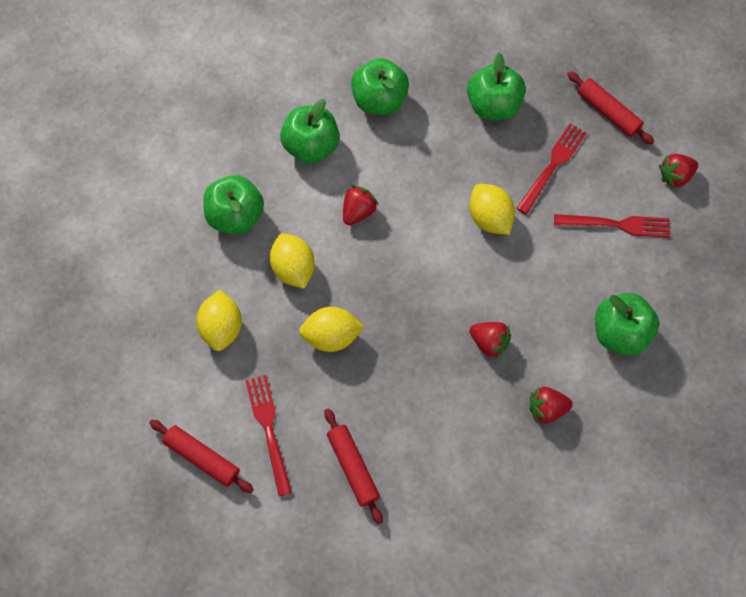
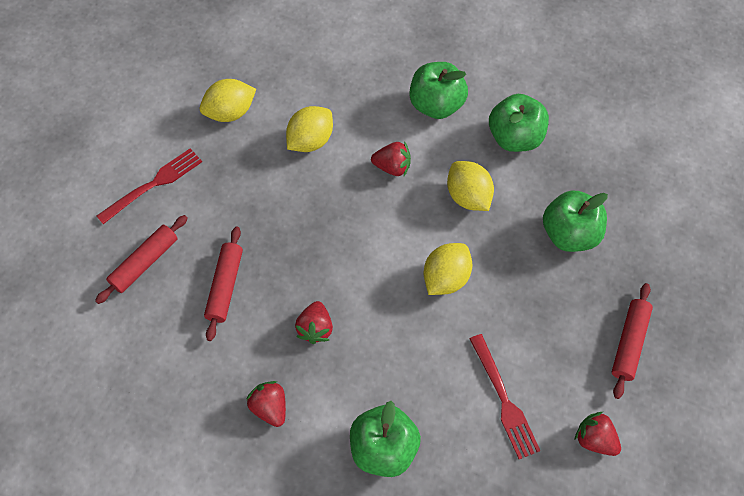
camera: 65 degrees right, 5 degrees down
red rolling pin [149,420,254,493] -> red rolling pin moved to [204,226,243,341]
green apple [203,175,264,235] -> none
yellow lemon [299,307,365,352] -> yellow lemon moved to [447,161,494,211]
red fork [516,123,587,215] -> none

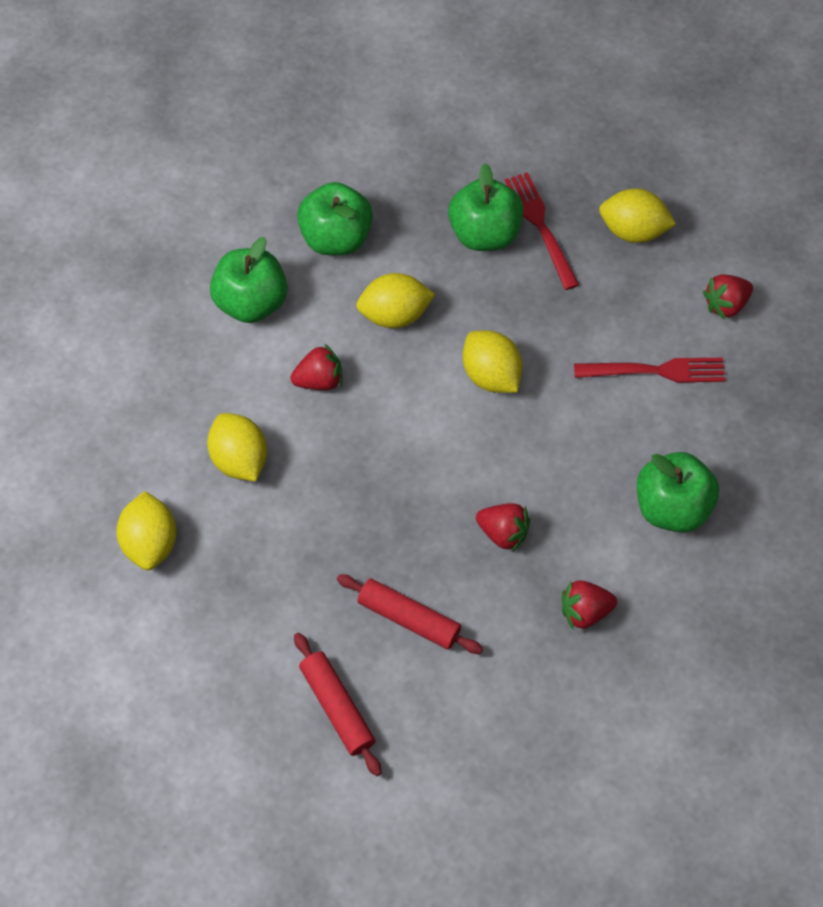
camera: 70 degrees left, 0 degrees up
red fork [97,148,202,224] -> red fork moved to [505,172,579,290]
red strawberry [371,141,411,176] -> red strawberry turned 45 degrees clockwise [290,344,342,390]
red rolling pin [612,283,653,399] -> yellow lemon [599,188,676,243]

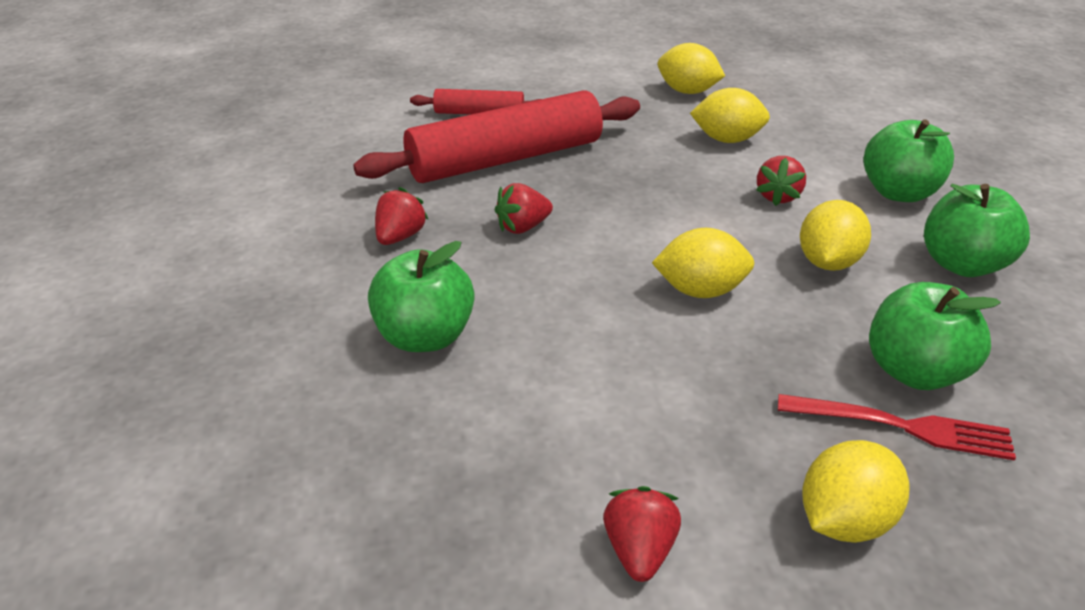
camera: 125 degrees right, 25 degrees down
red rolling pin [337,574,483,654] -> red rolling pin [353,90,640,183], size x2.01
red fork [574,358,725,383] -> none

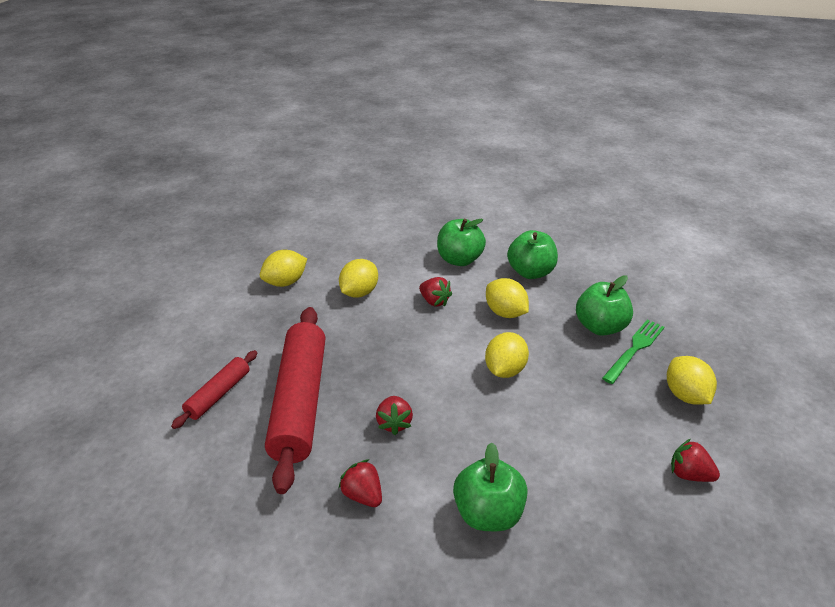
camera: 65 degrees left, 0 degrees up
red fork [778,394,1016,461] -> green fork [602,319,665,384]

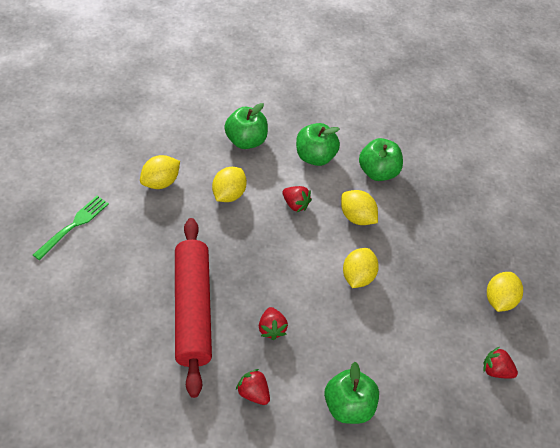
camera: 10 degrees left, 15 degrees up
red rolling pin [171,350,257,429] -> none
green apple [576,275,633,336] -> green apple moved to [224,103,268,149]
green fork [602,319,665,384] -> green fork moved to [33,196,109,260]
yellow lemon [667,356,717,405] -> yellow lemon turned 45 degrees clockwise [487,272,523,312]

